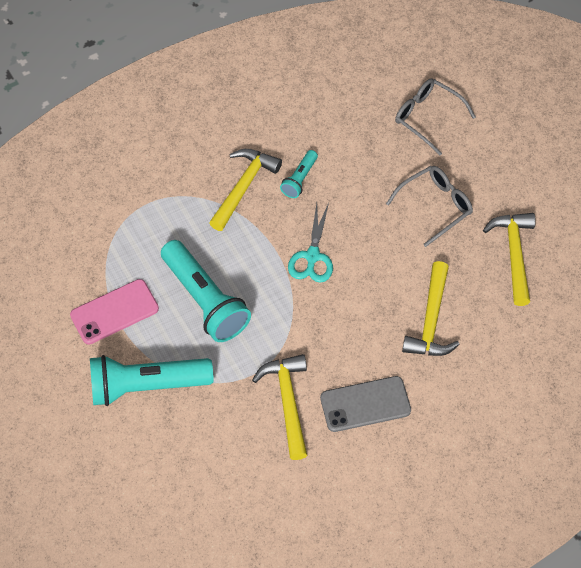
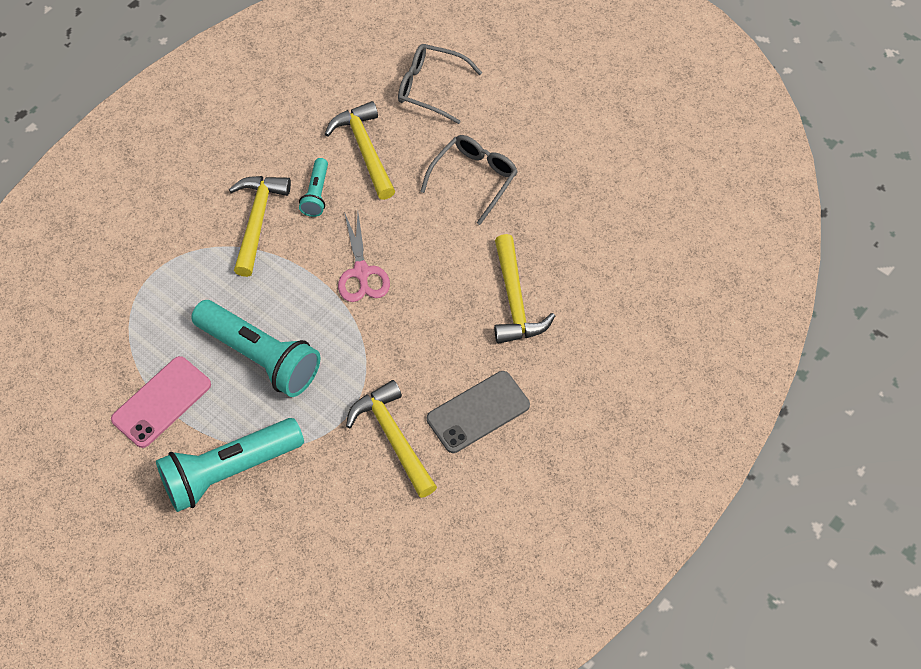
camera: 20 degrees left, 0 degrees up
turquoise scissors [288,203,333,283] -> pink scissors [338,212,390,302]
yellow hammer [483,213,536,306] -> yellow hammer moved to [325,101,395,200]

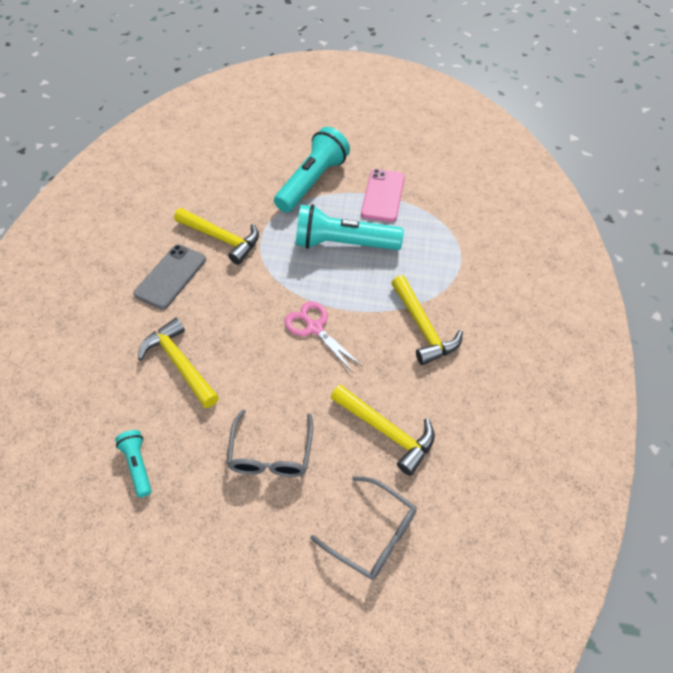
camera: 150 degrees right, 5 degrees down
turquoise flashlight [299,158,328,217] -> turquoise flashlight moved to [115,430,152,498]
grey glasses [398,44,482,124] -> grey glasses turned 45 degrees clockwise [310,476,416,580]

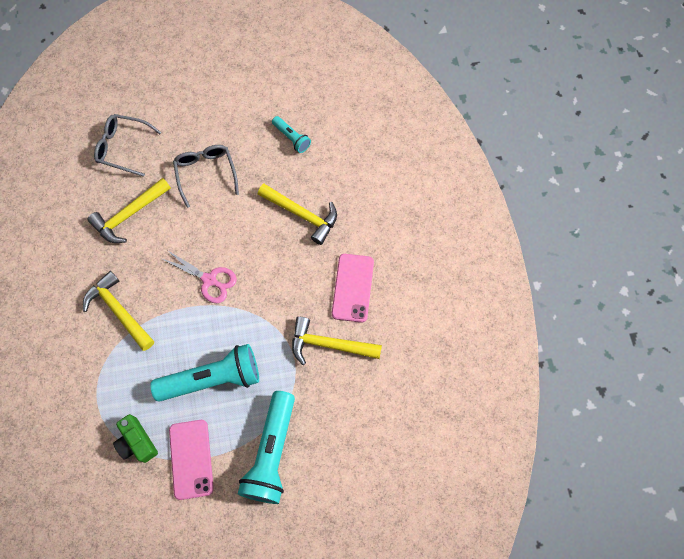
camera: 160 degrees right, 15 degrees up
grey phone [134,245,206,309] -> pink phone [332,254,374,323]
yellow hammer [330,384,435,476] -> yellow hammer turned 60 degrees counterclockwise [87,178,171,243]
none -> green camera [113,414,158,463]

